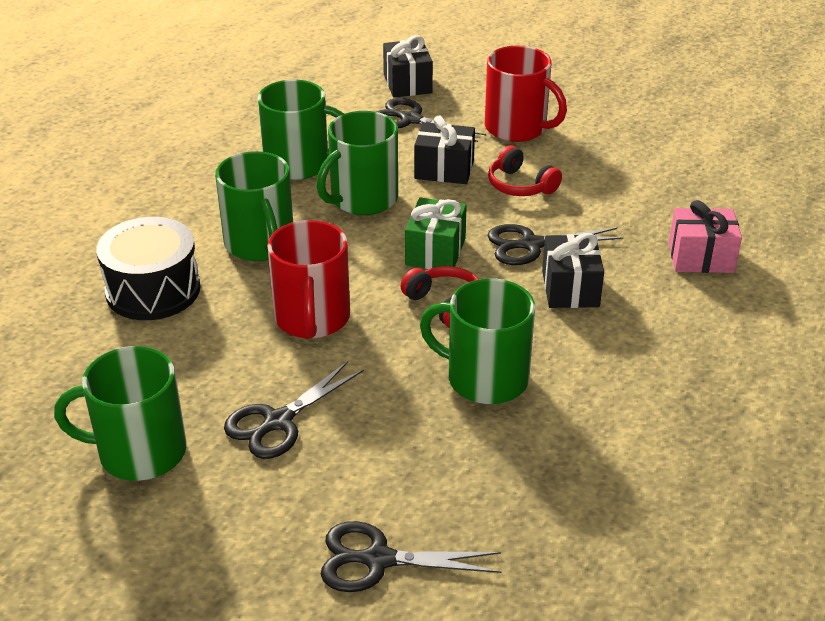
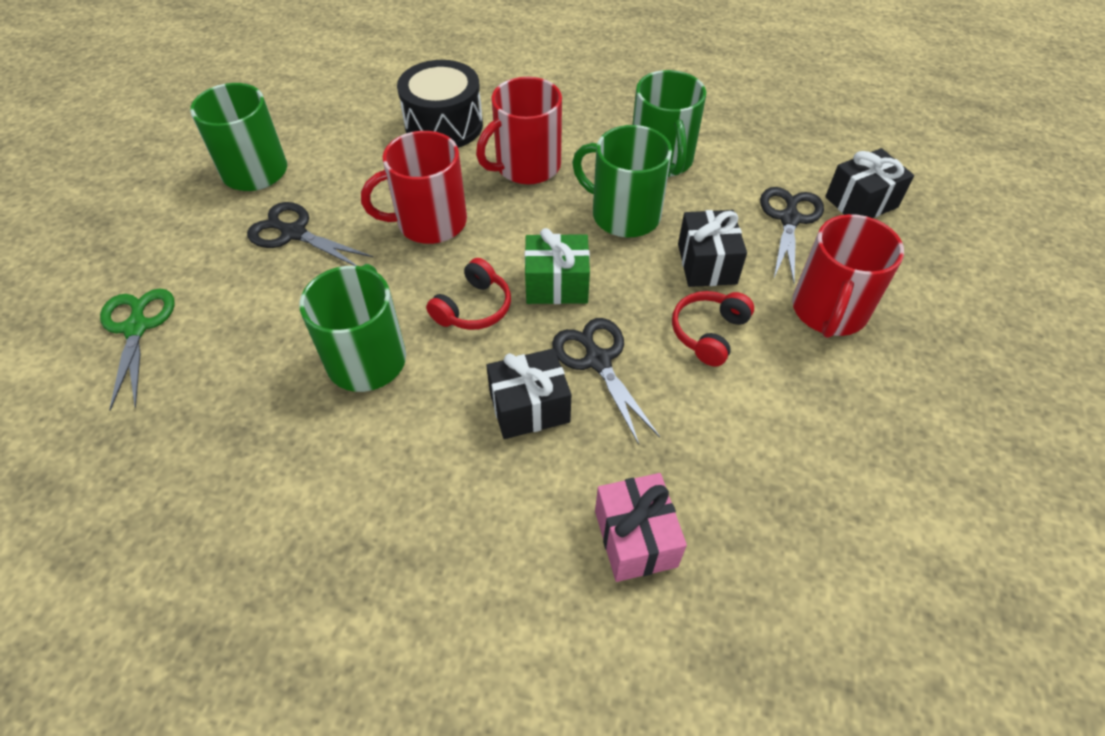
camera: 75 degrees right, 15 degrees up
green mug [215,151,293,261] -> red mug [476,77,562,184]
black scissors [321,521,501,592] -> green scissors [100,288,175,411]

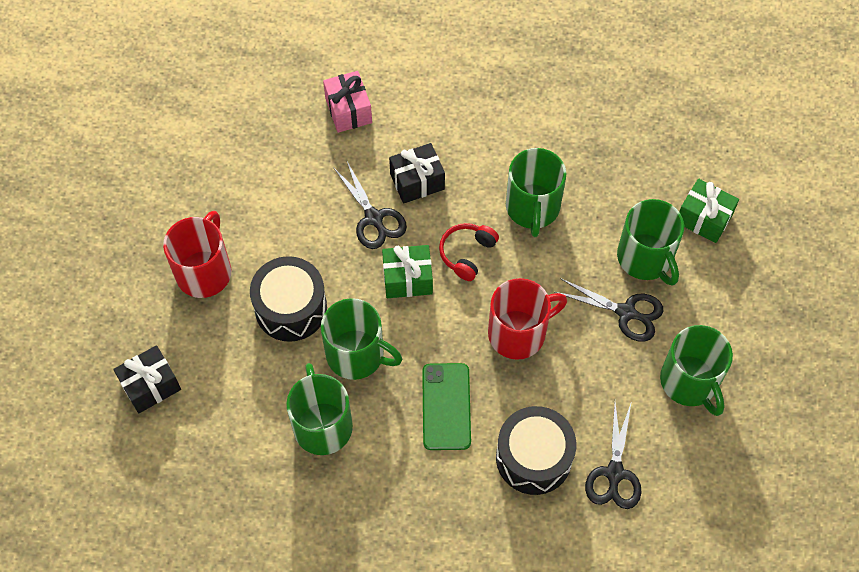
camera: 175 degrees right, 10 degrees up
green scissors [100,288,175,411] -> green gift [679,178,739,243]
red mug [476,77,562,184] -> green phone [422,363,471,450]
red headphones [672,291,754,366] -> none
black gift [678,210,747,287] -> black drum [250,256,327,342]
black scissors [760,187,824,283] -> black scissors moved to [585,401,642,509]
none -> green mug [617,199,684,286]

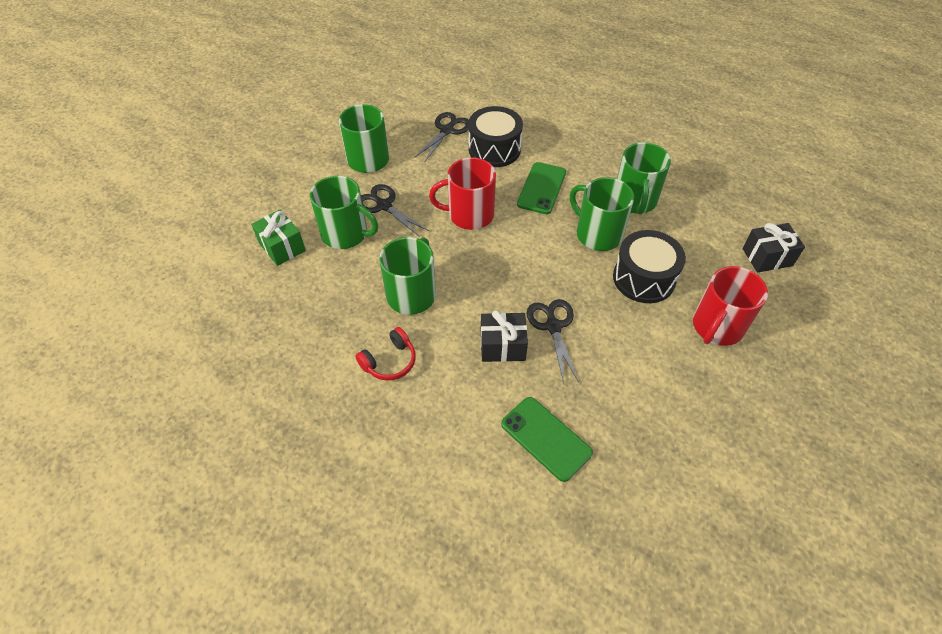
camera: 160 degrees left, 10 degrees down
pink gift [323,71,372,133] -> green phone [501,397,593,482]
green gift [382,245,433,298] -> none
red headphones [439,223,499,281] -> red headphones moved to [355,327,416,380]
green mug [617,199,684,286] -> green mug turned 120 degrees clockwise [310,176,378,249]

